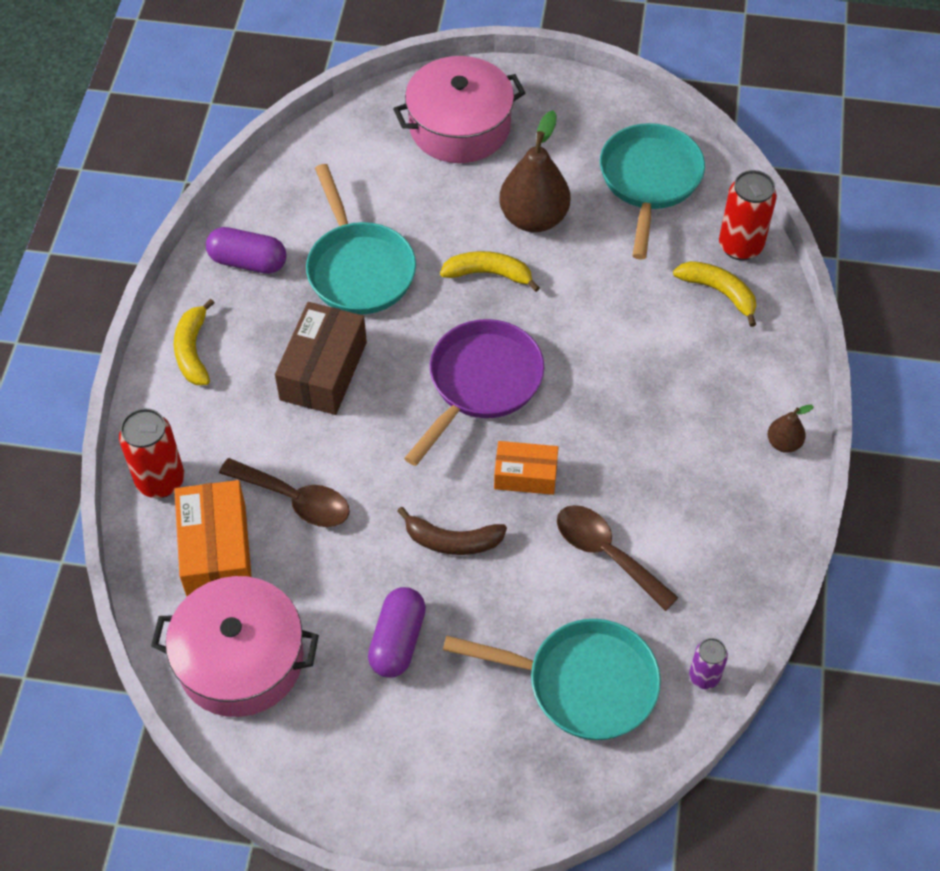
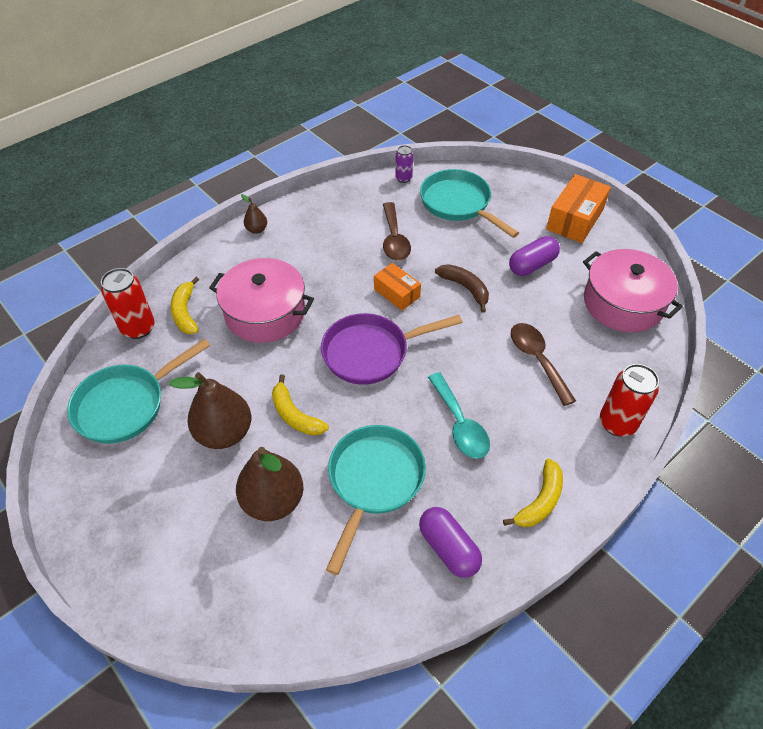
camera: 140 degrees left, 5 degrees down
orange box [174,480,252,596] -> orange box moved to [546,174,611,243]
brown box [275,302,367,415] -> turquoise spoon [428,372,490,459]
pink pot [393,56,525,163] -> pink pot moved to [209,258,314,343]
none -> brown pear [236,447,303,521]

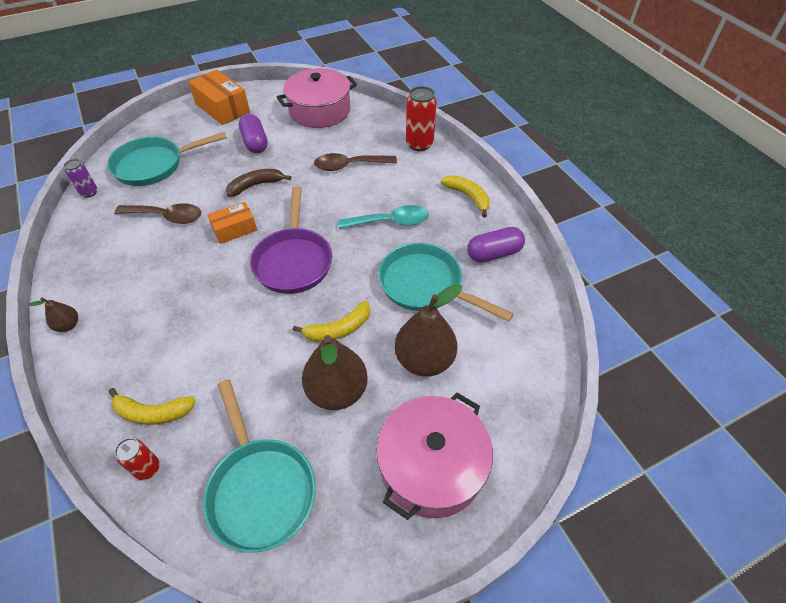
camera: 75 degrees left, 0 degrees up
red can [101,268,155,339] -> red can [115,438,160,480], size x0.59
pink pot [209,258,314,343] -> pink pot moved to [376,393,493,520]

